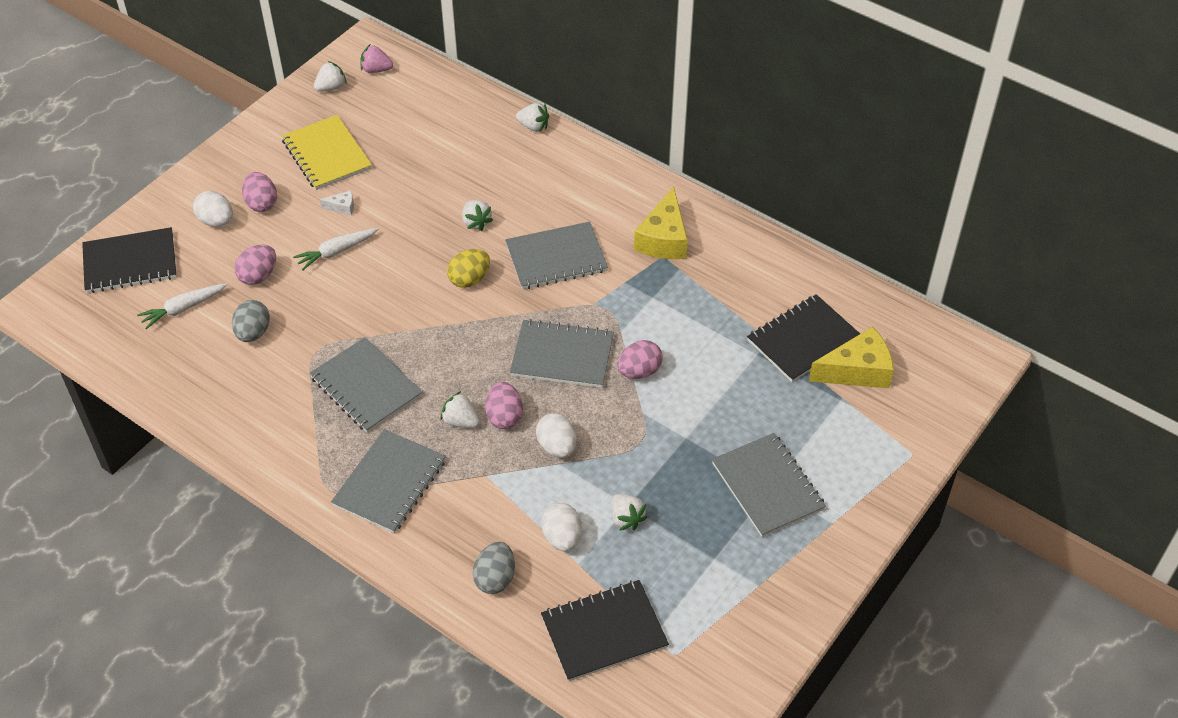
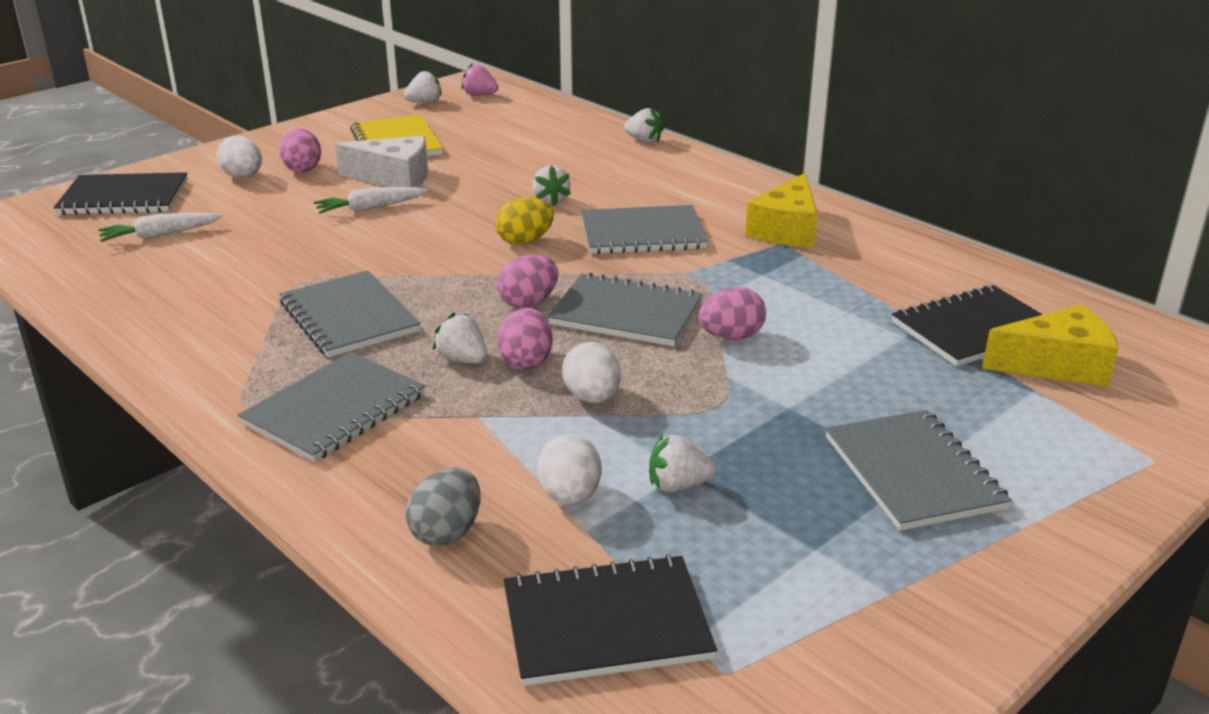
camera: 10 degrees right, 20 degrees down
grey egg [232,300,270,342] -> none
pink egg [234,245,276,285] -> pink egg moved to [497,255,559,308]
white cheese [320,191,354,215] -> white cheese [335,136,428,188], size x2.25
white strawberry [611,494,648,531] -> white strawberry turned 105 degrees clockwise [649,434,716,492]

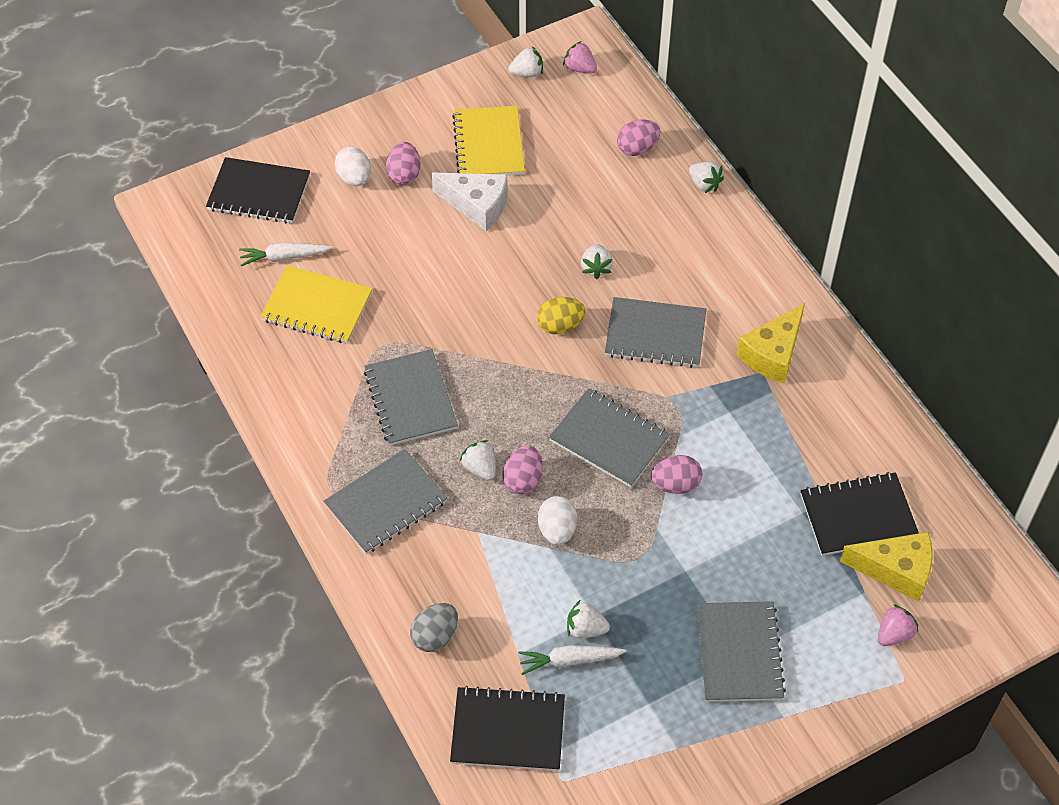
camera: 15 degrees right, 25 degrees up
white carrot [314,187,428,214] -> white carrot moved to [518,645,626,675]
pink egg [497,255,559,308] -> pink egg moved to [617,119,660,156]
white egg [537,434,602,505] -> none
none -> yellow notebook [260,265,373,344]
none -> pink strawberry [878,604,918,646]

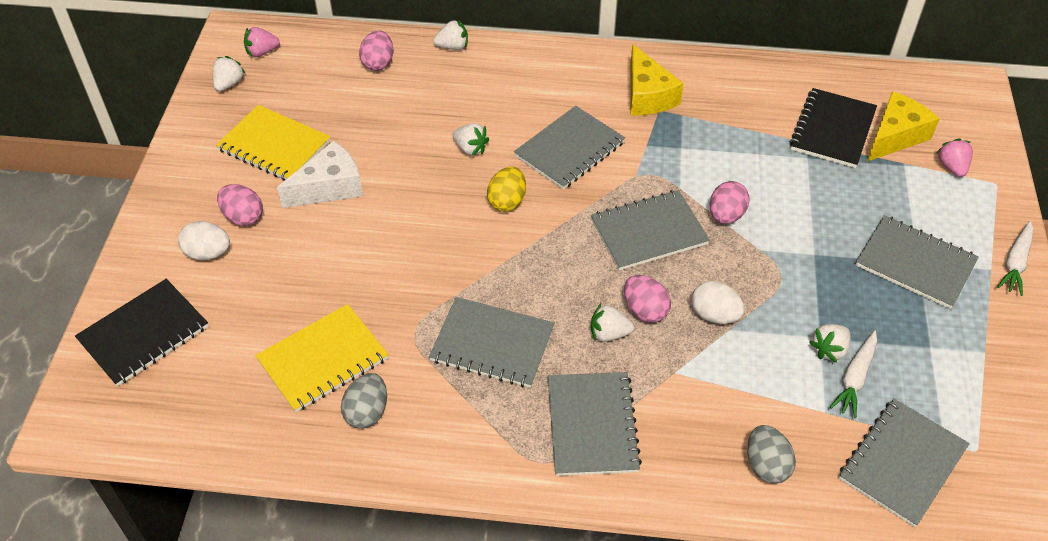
camera: 55 degrees left, 5 degrees down
white carrot [239,243,333,266] -> white carrot moved to [997,221,1033,296]
black notebook [450,686,565,771] -> grey notebook [839,398,970,527]
none -> grey egg [341,373,387,428]

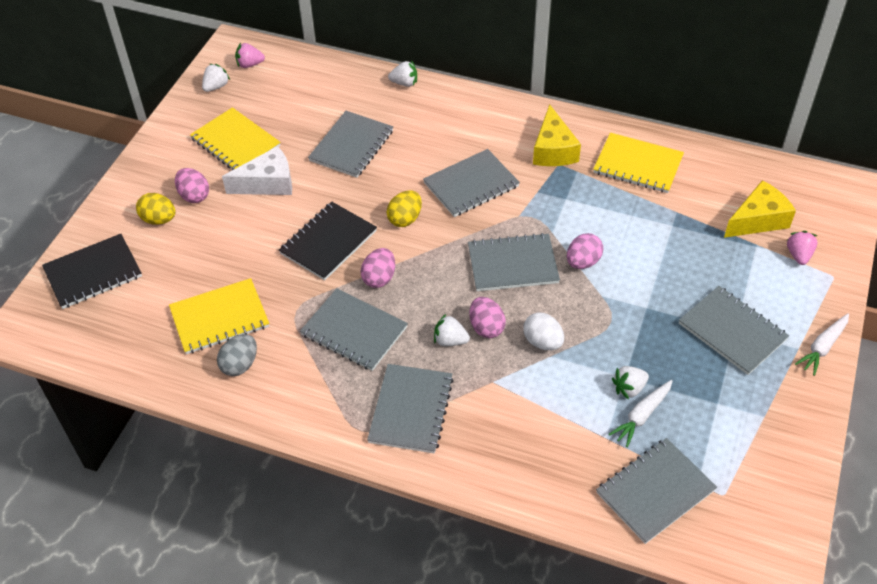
camera: 15 degrees right, 0 degrees up
white egg [178,221,230,260] -> yellow egg [136,193,176,225]
pink egg [359,31,393,71] -> pink egg moved to [361,248,395,288]
white strawberry [453,123,489,156] -> none
grey egg [747,425,796,483] -> none
black notebook [789,88,877,168] -> black notebook moved to [279,202,377,280]
none -> grey notebook [308,111,393,178]
none -> yellow notebook [593,133,684,193]

